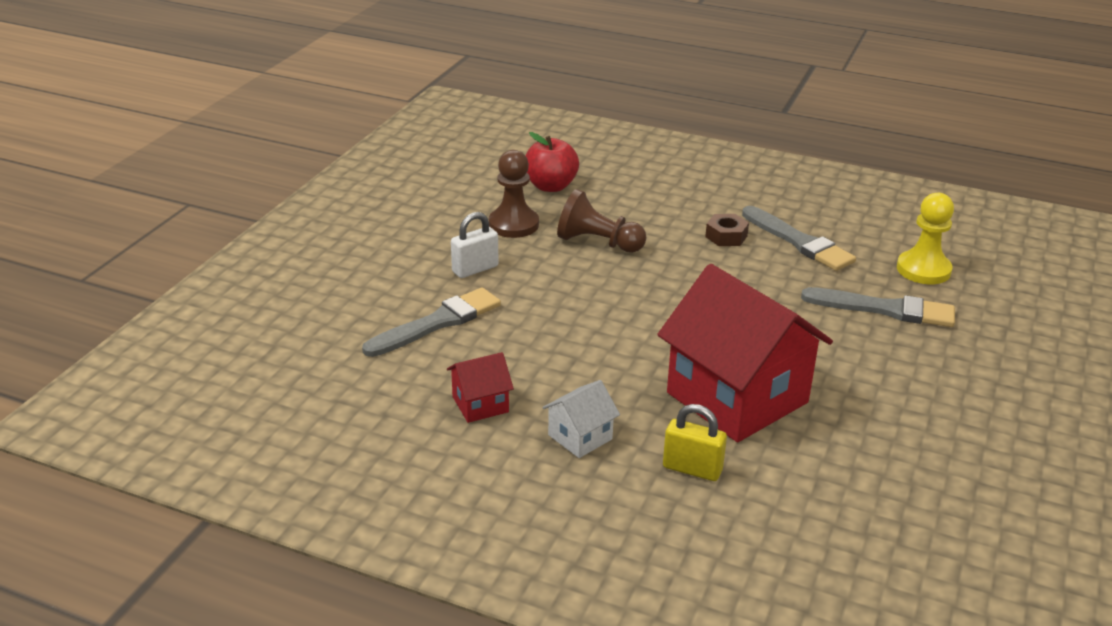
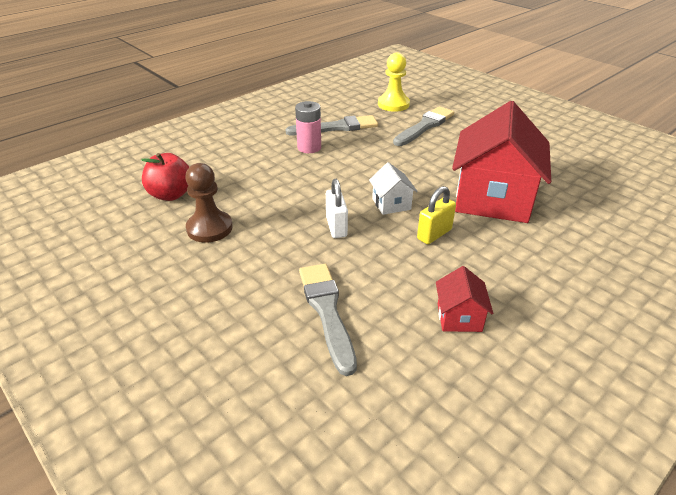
camera: 65 degrees left, 5 degrees up
white padlock [451,212,498,278] -> white padlock moved to [326,179,348,238]
white house [542,380,620,458] -> white house moved to [369,162,418,215]
brown pawn [557,189,646,253] -> none
red house [657,264,833,442] -> red house turned 60 degrees counterclockwise [452,101,551,223]
yellow padlock [663,404,727,481] -> yellow padlock moved to [417,186,456,244]
brown nut [705,214,749,246] -> pink battery [295,101,321,153]

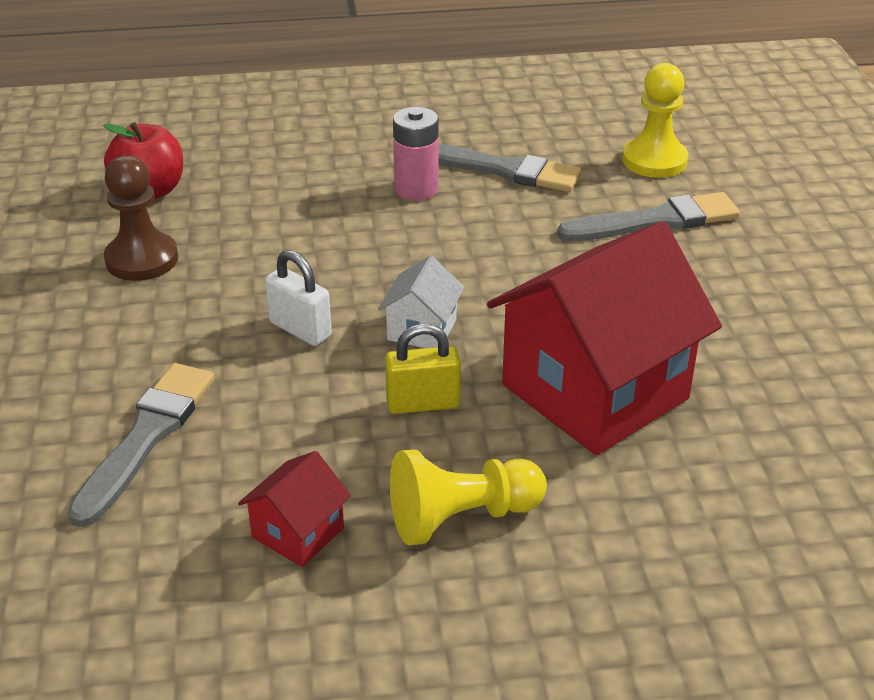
camera: 35 degrees right, 0 degrees up
white padlock [326,179,348,238] -> white padlock turned 75 degrees counterclockwise [265,250,332,346]
none -> yellow pawn [390,449,547,546]

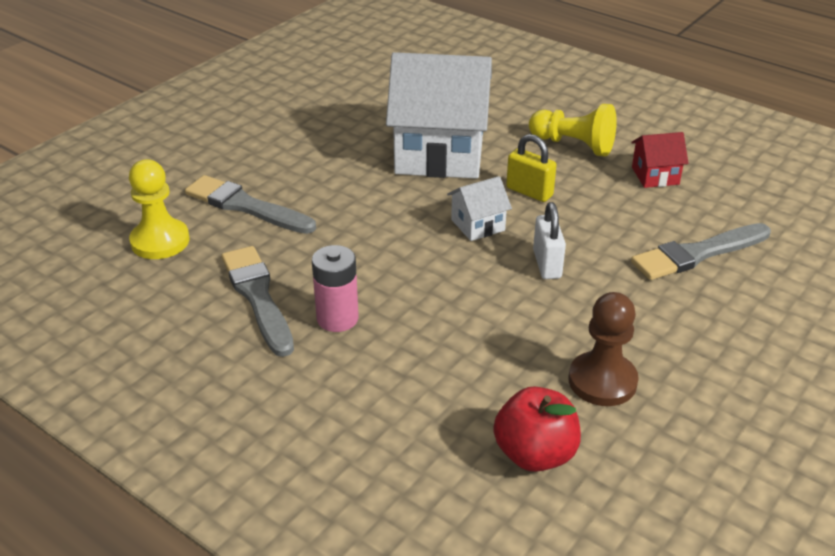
camera: 135 degrees left, 0 degrees up
red house [487,221,722,455] -> white house [386,52,492,179]

